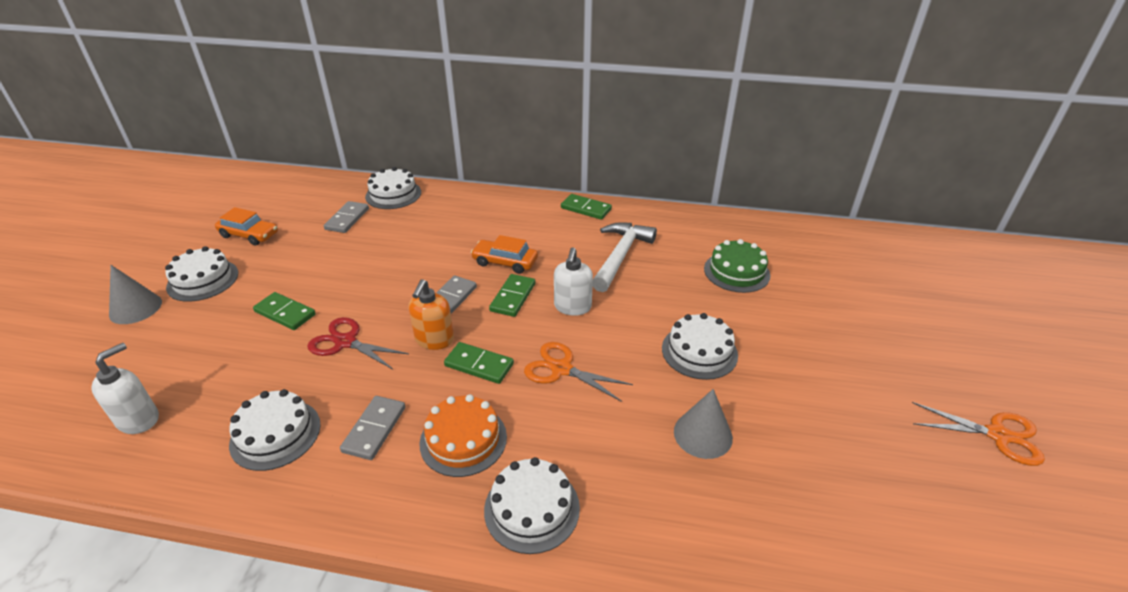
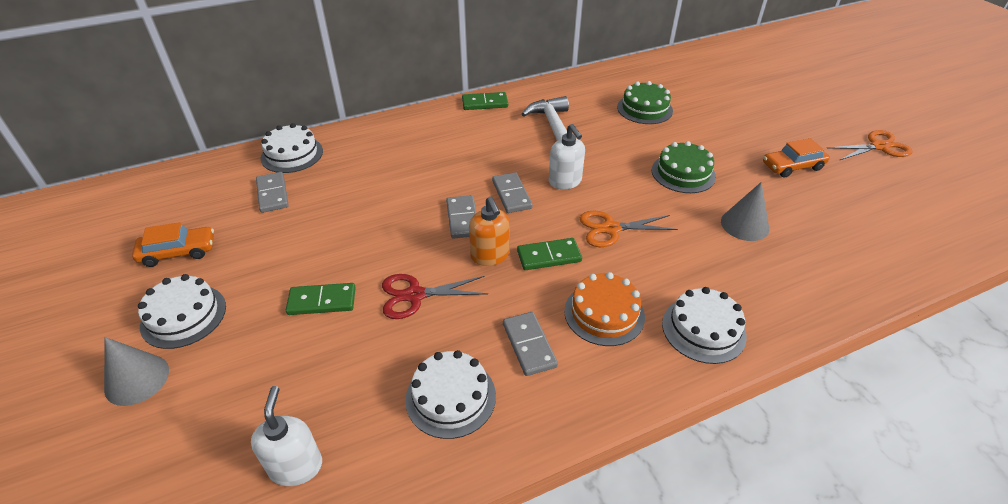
camera: 35 degrees left, 5 degrees up
orange car [471,235,538,274] -> orange car moved to [763,138,830,178]
green domino [489,274,535,317] -> grey domino [492,172,533,213]
white cake [662,313,738,380] -> green cake [652,141,716,193]

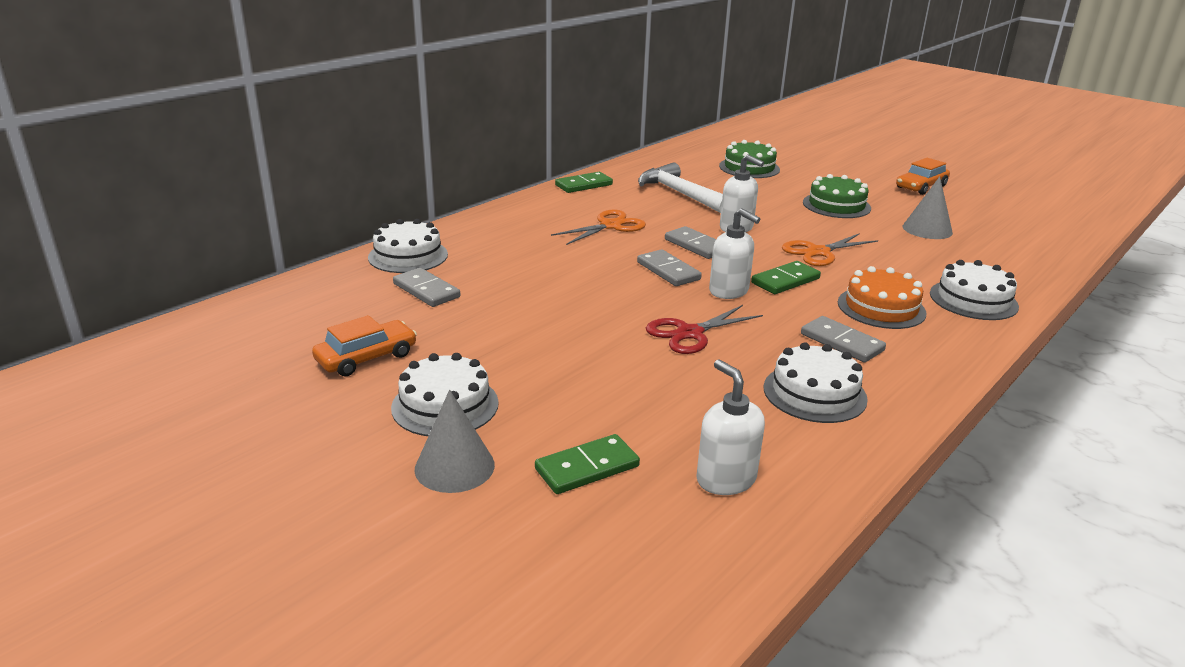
camera: 25 degrees left, 15 degrees down
green domino [286,283,356,315] -> green domino moved to [535,434,640,494]
orange soap dispenser [469,197,510,266] -> white soap dispenser [709,208,760,299]
orange scissors [827,130,913,160] -> orange scissors moved to [551,210,646,245]

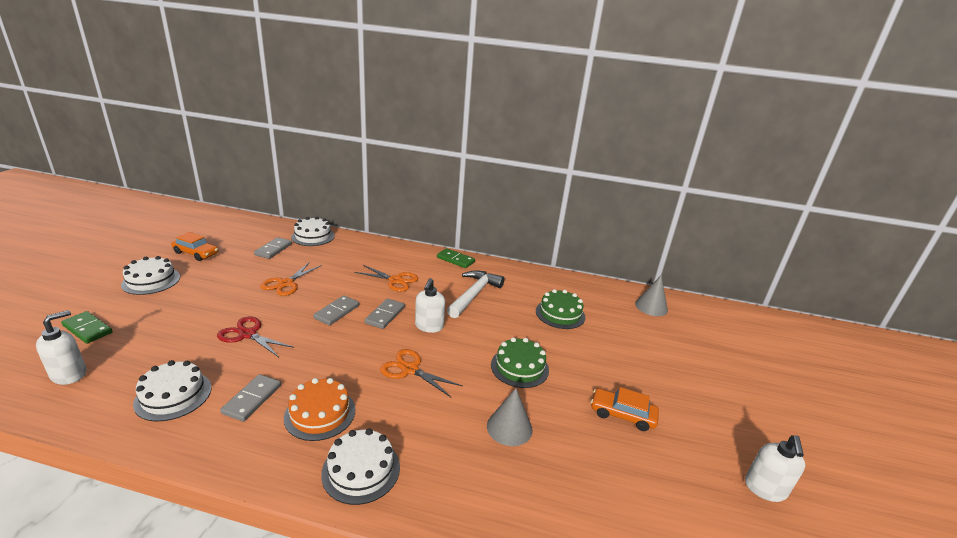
camera: 60 degrees right, 0 degrees up
grey cone [414,390,495,493] -> grey cone moved to [635,276,668,316]
white soap dispenser [709,208,760,299] -> white soap dispenser moved to [745,435,805,502]
green domino [751,261,821,294] -> none
none -> orange scissors [260,262,322,296]

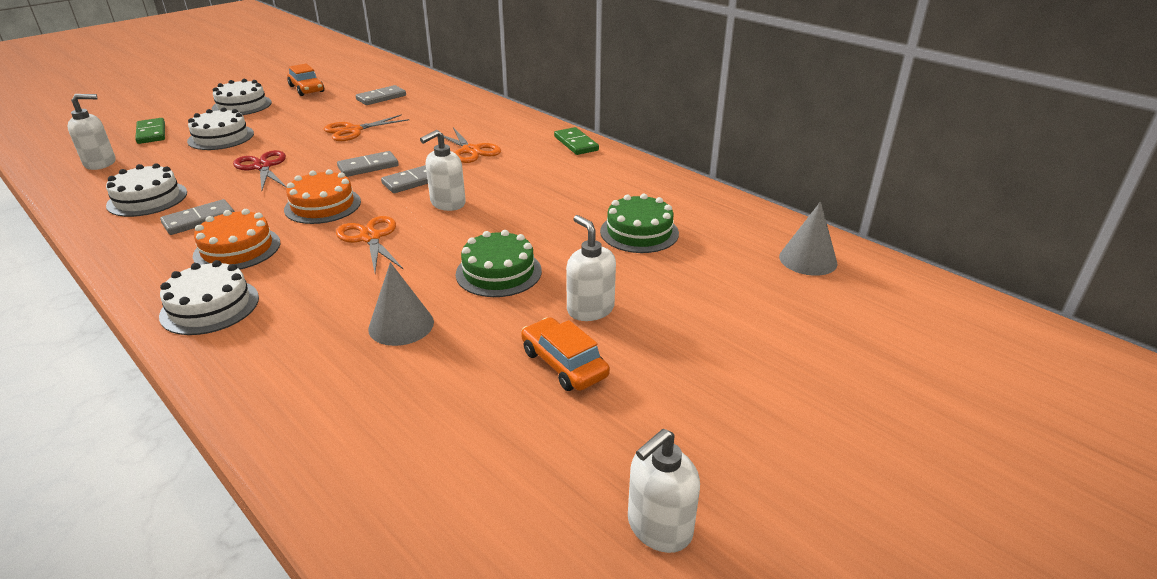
camera: 35 degrees right, 5 degrees up
white cake [291,217,335,246] -> white cake moved to [187,108,254,150]
white hammer [447,270,504,318] -> none
none -> orange cake [284,169,361,224]
none -> white soap dispenser [566,215,616,321]

